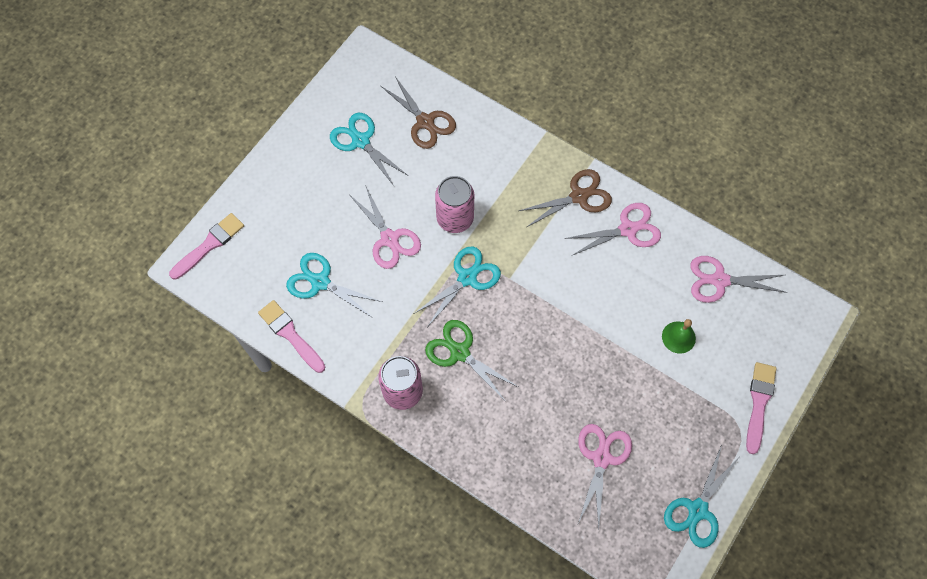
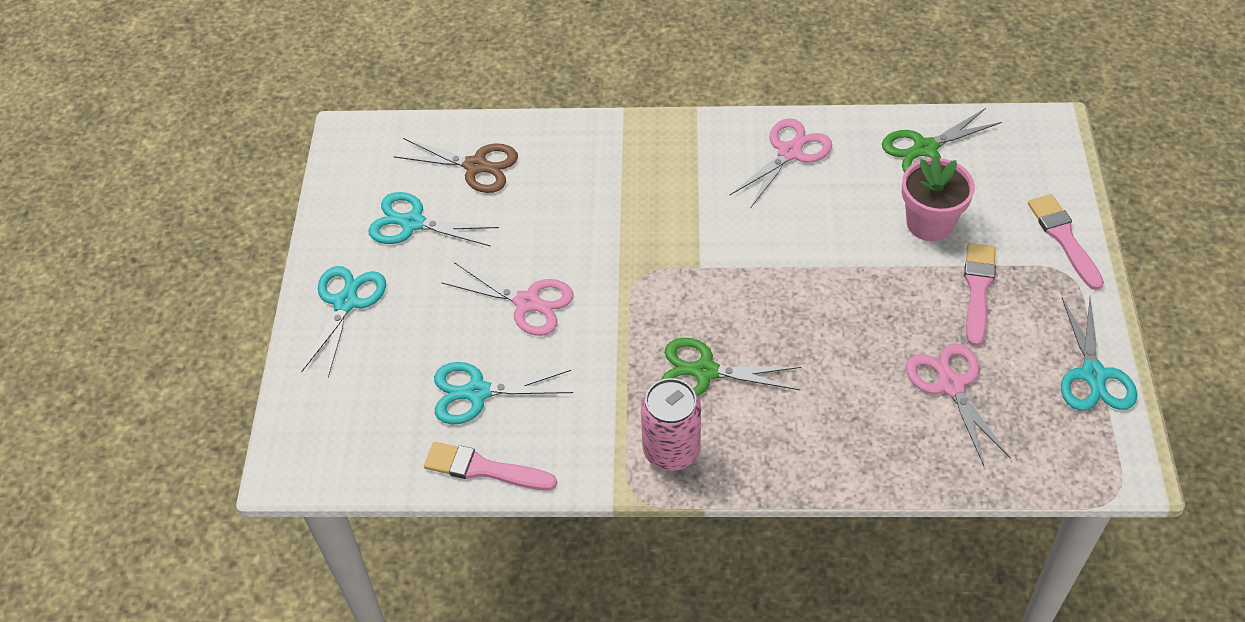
camera: 30 degrees left, 15 degrees down
pink brush [169,213,244,280] -> pink brush moved to [964,243,996,347]
turquoise scissors [413,246,501,326] -> turquoise scissors moved to [301,266,386,377]
pink can [435,176,474,233] -> none
brown scissors [519,169,612,227] -> none
green bell [662,319,696,354] -> pink flower pot [902,155,975,241]
pink scissors [691,256,787,303] -> green scissors [882,108,1002,172]

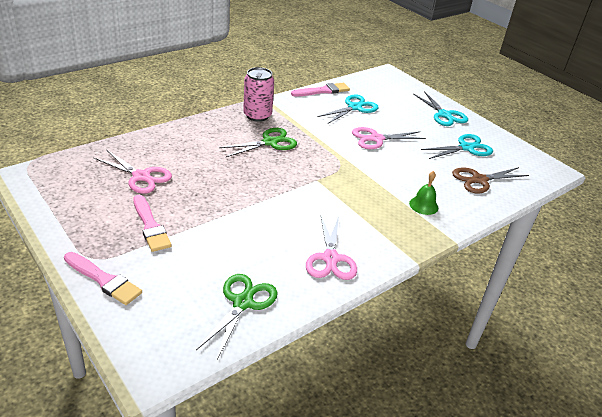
camera: 135 degrees right, 15 degrees down
pink flower pot [902,155,975,241] -> none
turquoise scissors [1061,297,1137,411] -> none
none -> green bell [409,171,438,215]

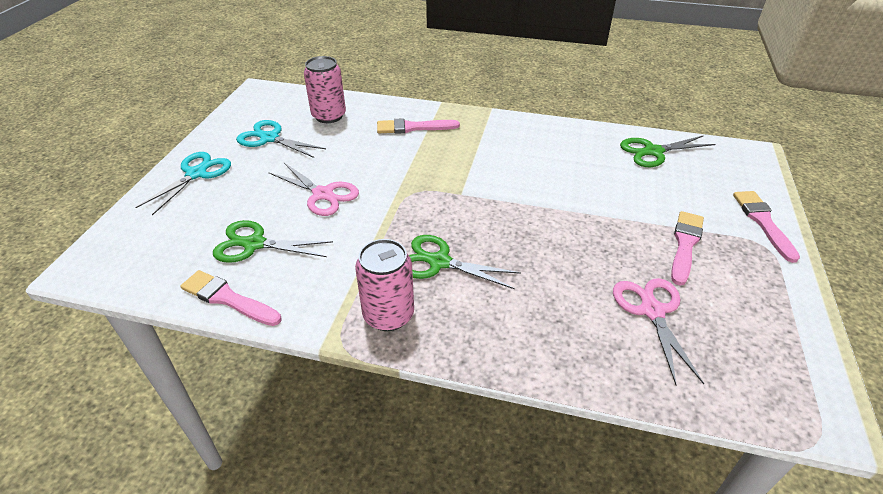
camera: 125 degrees left, 5 degrees up
pink scissors [306,216,357,280] -> none
turquoise scissors [318,94,378,124] -> green scissors [213,220,333,263]
green bell [409,171,438,215] -> pink brush [377,118,460,134]
brown scissors [452,167,529,194] -> pink can [304,56,346,123]

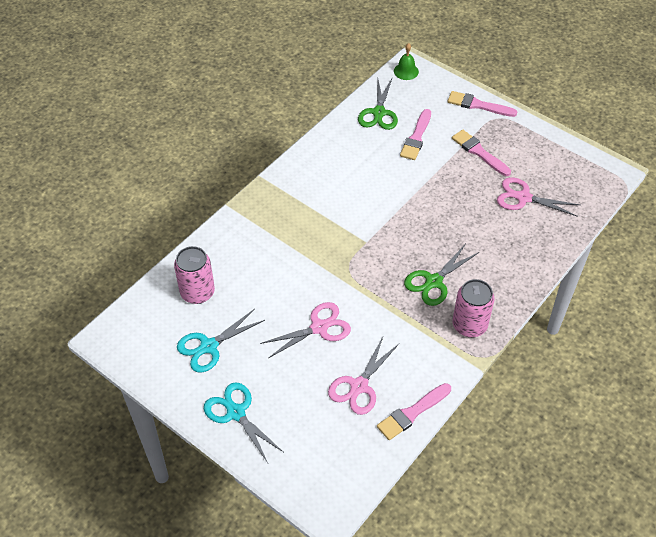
camera: 65 degrees left, 10 degrees up
green scissors [213,220,333,263] -> pink scissors [328,337,399,415]
pink brush [377,118,460,134] -> pink brush moved to [400,109,431,160]
none -> green bell [394,43,419,80]

